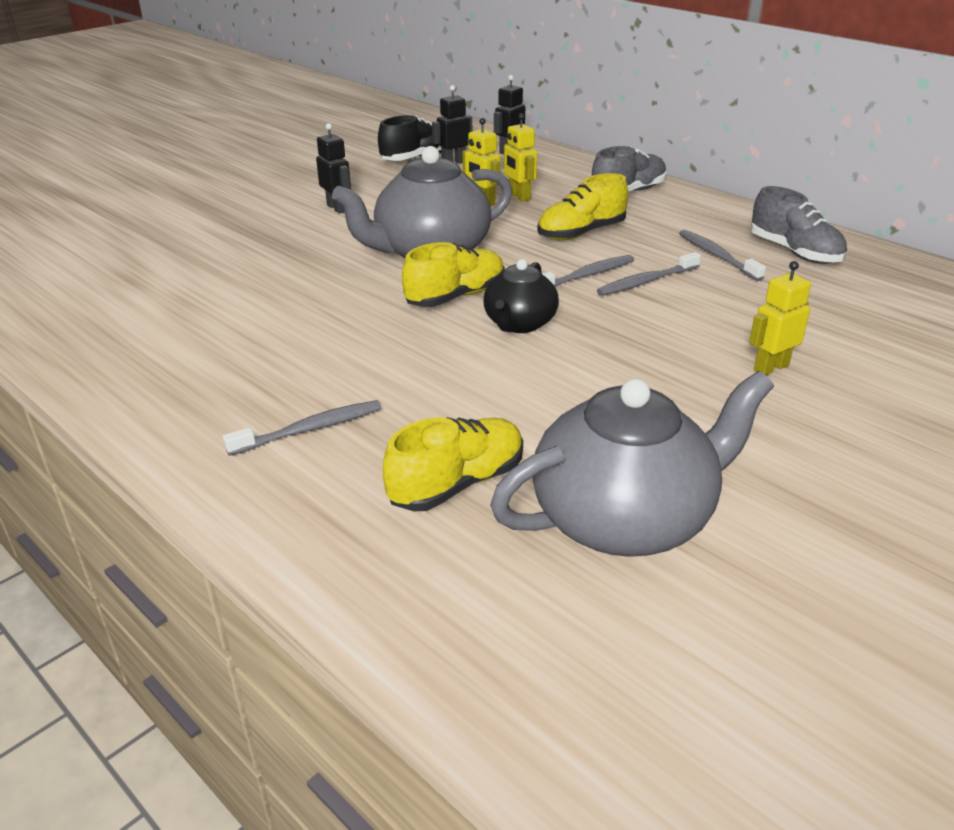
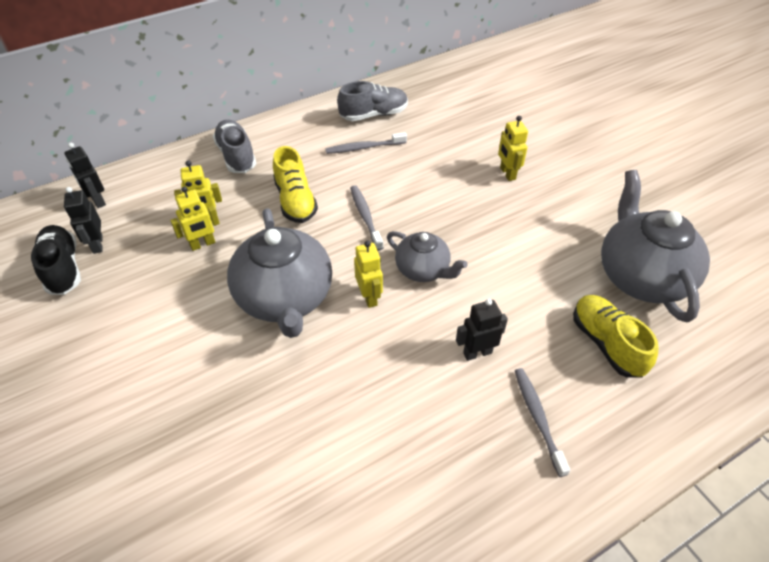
camera: 75 degrees left, 15 degrees up
black robot [316,123,351,214] -> black robot moved to [456,299,508,361]
yellow shoe [402,242,505,307] -> yellow robot [354,241,383,308]
black teapot [483,259,559,333] -> grey teapot [387,231,468,282]
grey toothbrush [597,252,701,296] -> none

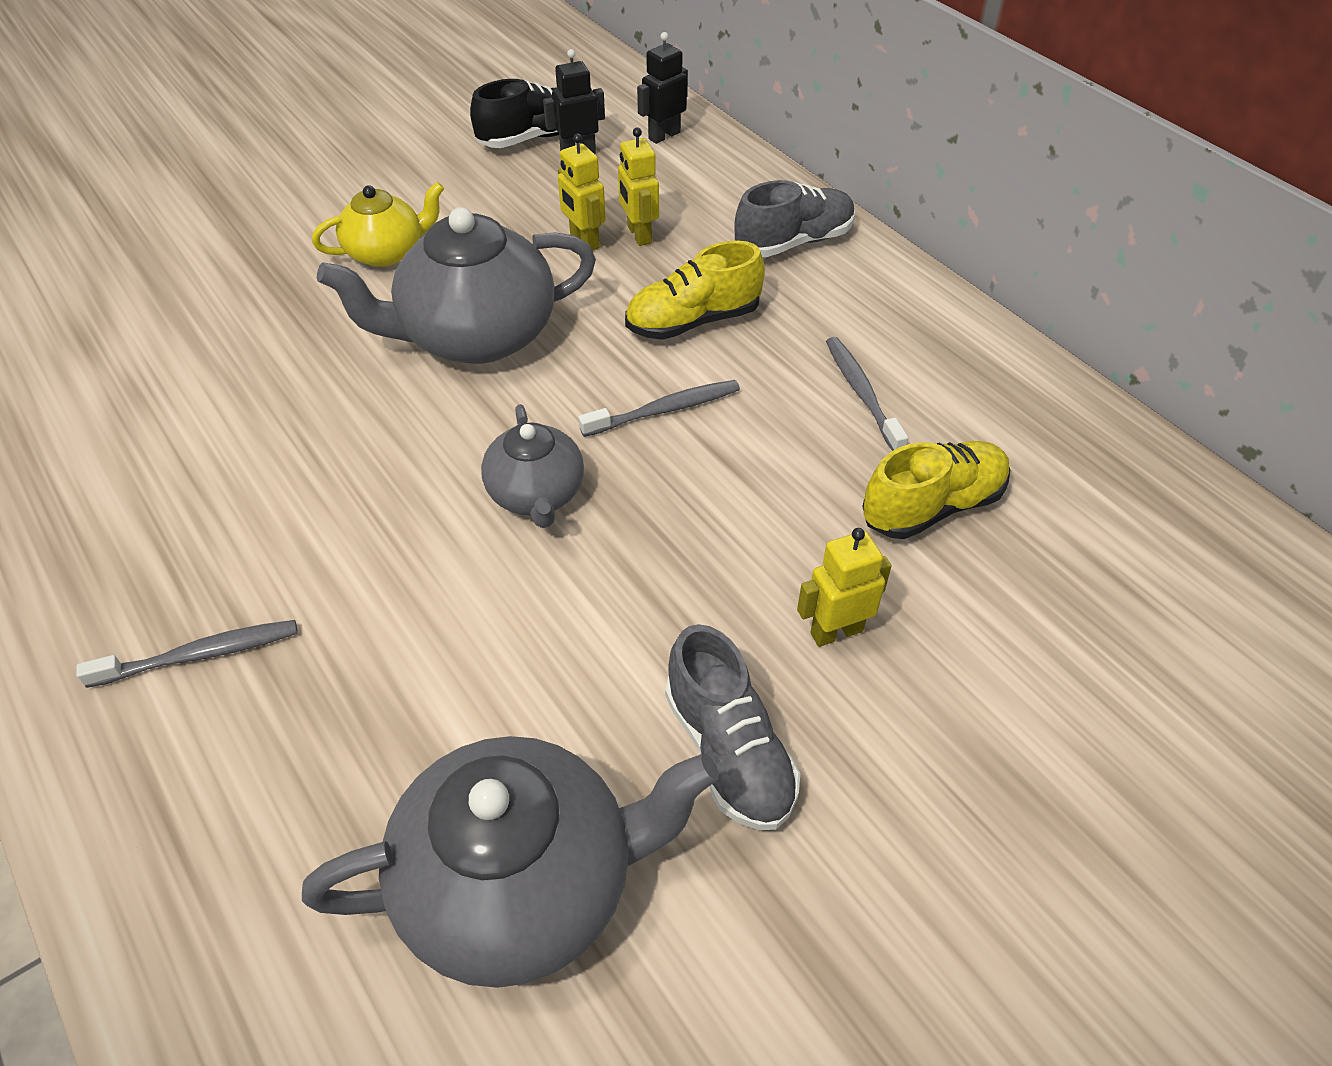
camera: 85 degrees right, 0 degrees up
grey shoe [337,81,408,121] -> grey shoe moved to [665,624,800,830]
yellow robot [354,241,383,308] -> none
grey teapot [387,231,468,282] -> grey teapot turned 45 degrees counterclockwise [481,404,584,528]
black robot [456,299,508,361] -> none
yellow shoe [573,295,659,378] -> yellow shoe moved to [862,441,1010,539]
none -> yellow teapot [312,182,444,267]

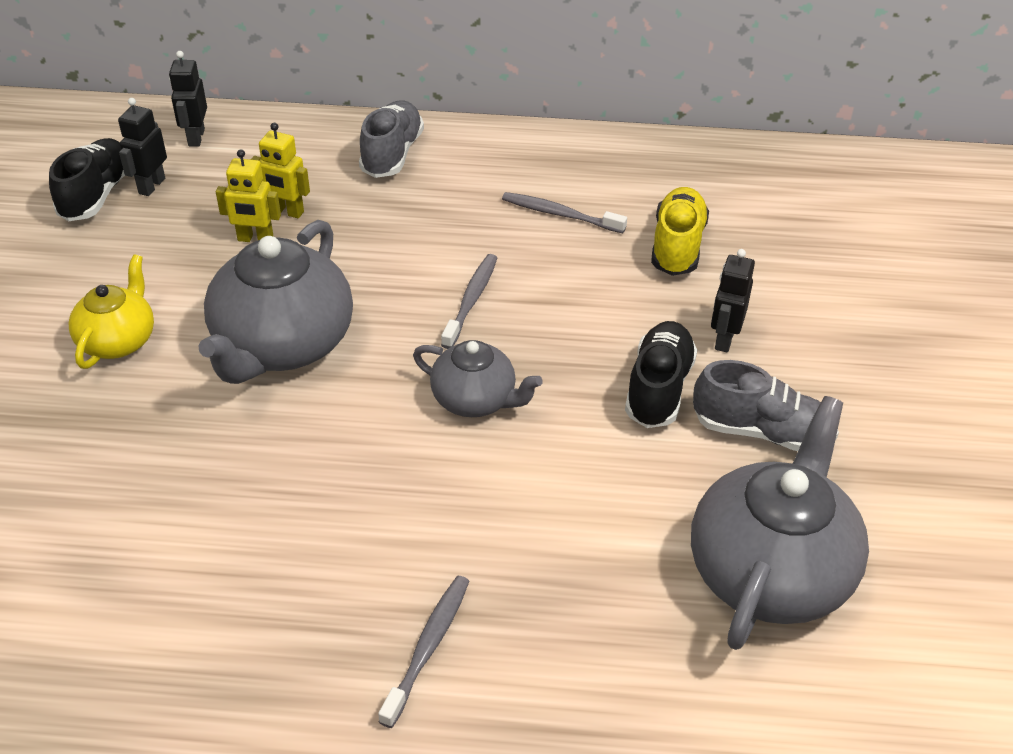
camera: 50 degrees left, 5 degrees down
yellow shoe [625,241,765,340] -> none
yellow robot [797,528,892,647] -> black robot [711,249,755,353]
none -> black shoe [625,321,697,428]

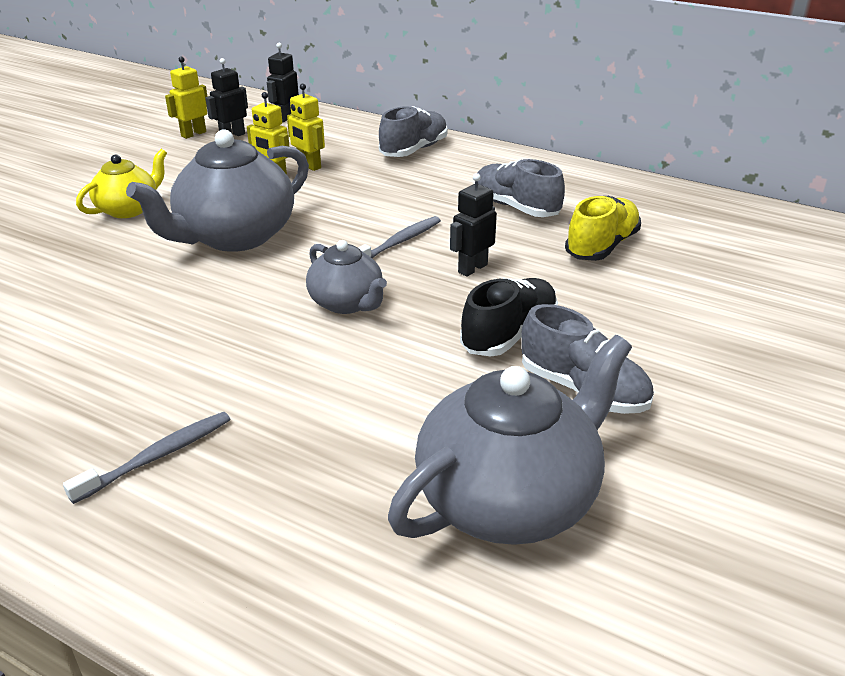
camera: 25 degrees right, 10 degrees down
black shoe [49,138,125,221] -> yellow robot [165,56,207,139]
grey toothbrush [502,192,627,233] -> grey shoe [477,159,565,217]
black robot [711,249,755,353] -> black robot moved to [450,173,497,277]

